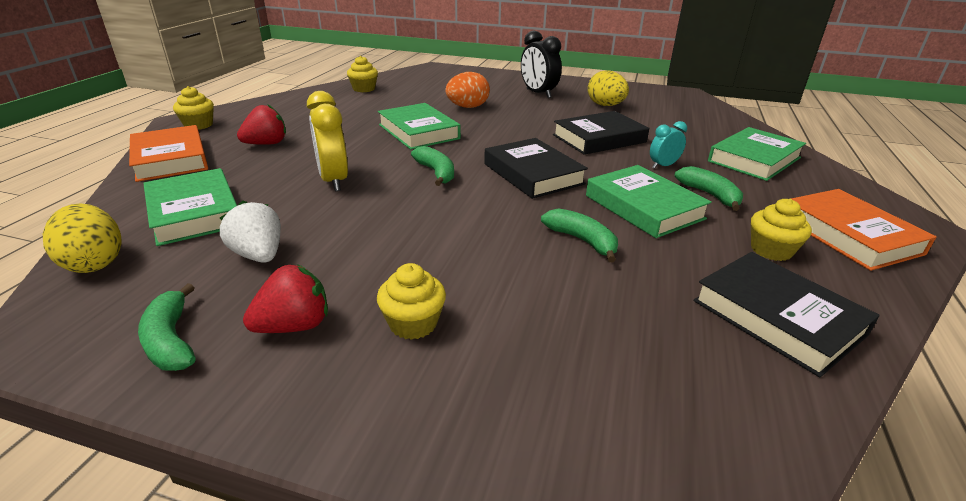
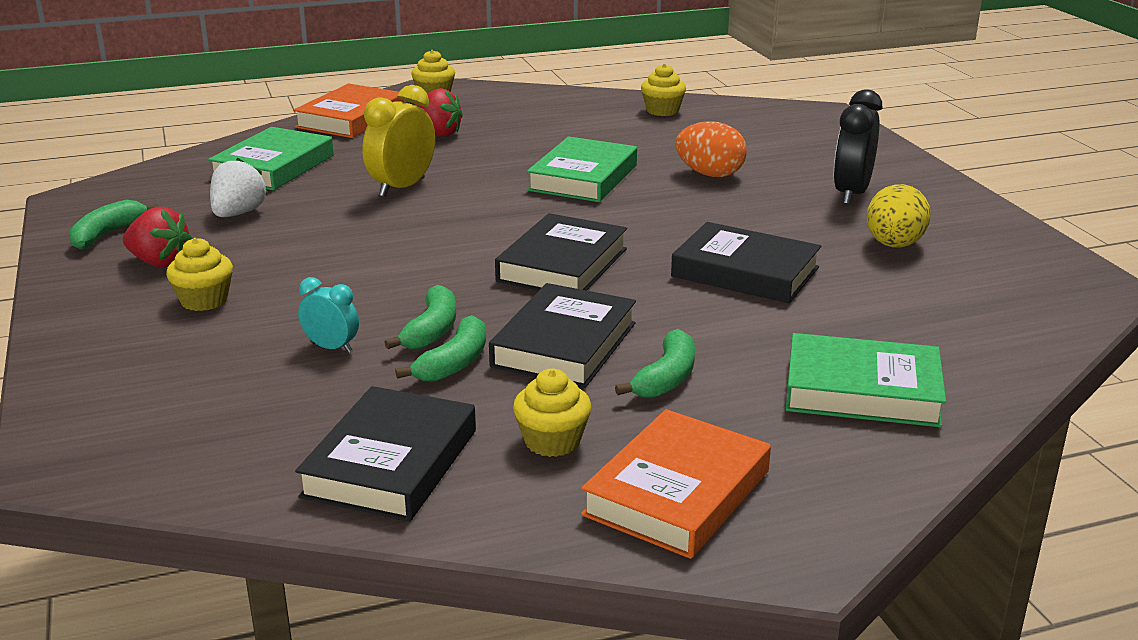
camera: 55 degrees right, 5 degrees down
yellow egg [42,204,121,273] -> none
green banana [411,146,454,186] -> green banana moved to [395,315,486,382]
green book [586,165,712,238] -> black book [489,283,636,388]
turquoise clock [650,121,687,169] -> turquoise clock moved to [298,277,359,353]

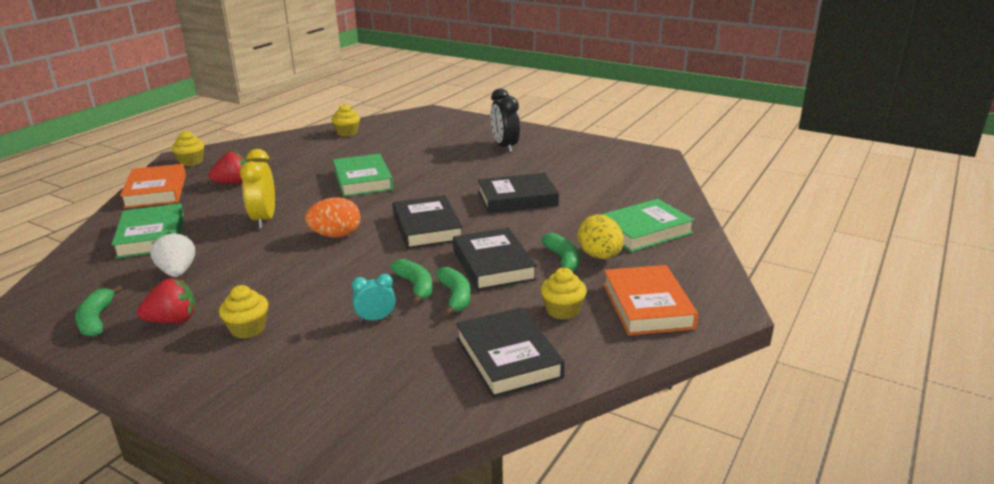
camera: 40 degrees left, 0 degrees up
orange egg [675,121,747,177] -> orange egg moved to [305,197,361,238]
yellow egg [867,184,931,248] -> yellow egg moved to [577,214,624,259]

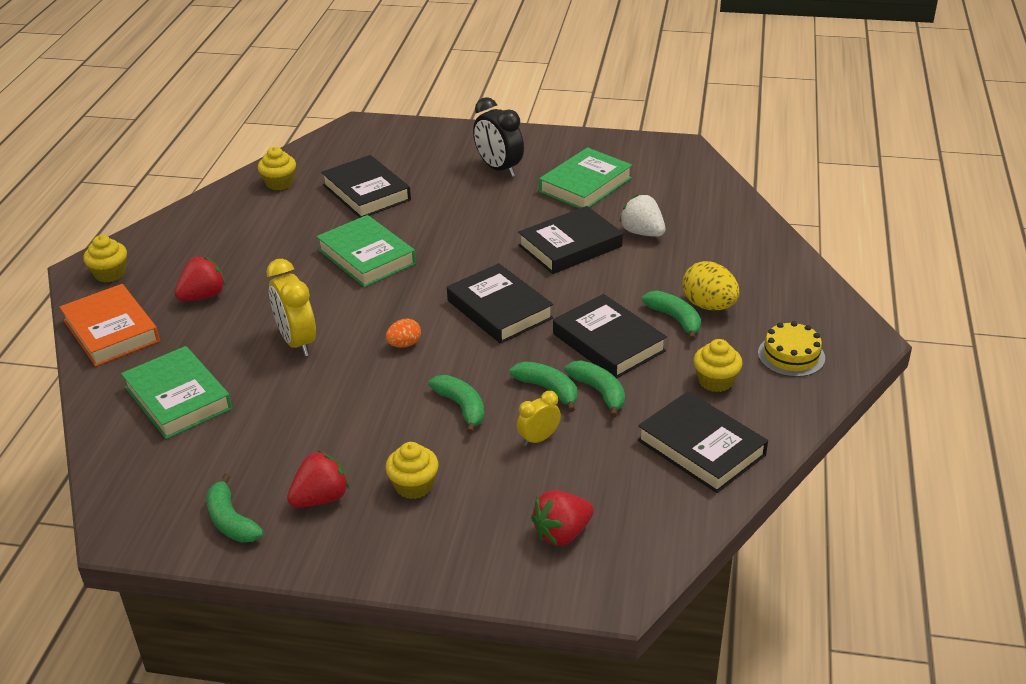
camera: 20 degrees left, 10 degrees up
white strawberry [150,232,195,277] -> white strawberry moved to [620,194,665,237]
orange egg [305,197,361,238] -> orange egg [386,319,421,348], size x0.58
turquoise clock [352,274,396,322] -> yellow clock [517,391,561,446]
green book [600,199,695,252] -> green book moved to [539,147,632,208]
orange book [603,265,698,335] -> yellow cake [758,321,825,377]
none -> black book [321,155,411,218]
none -> green banana [429,375,484,434]
none -> red strawberry [531,490,594,546]

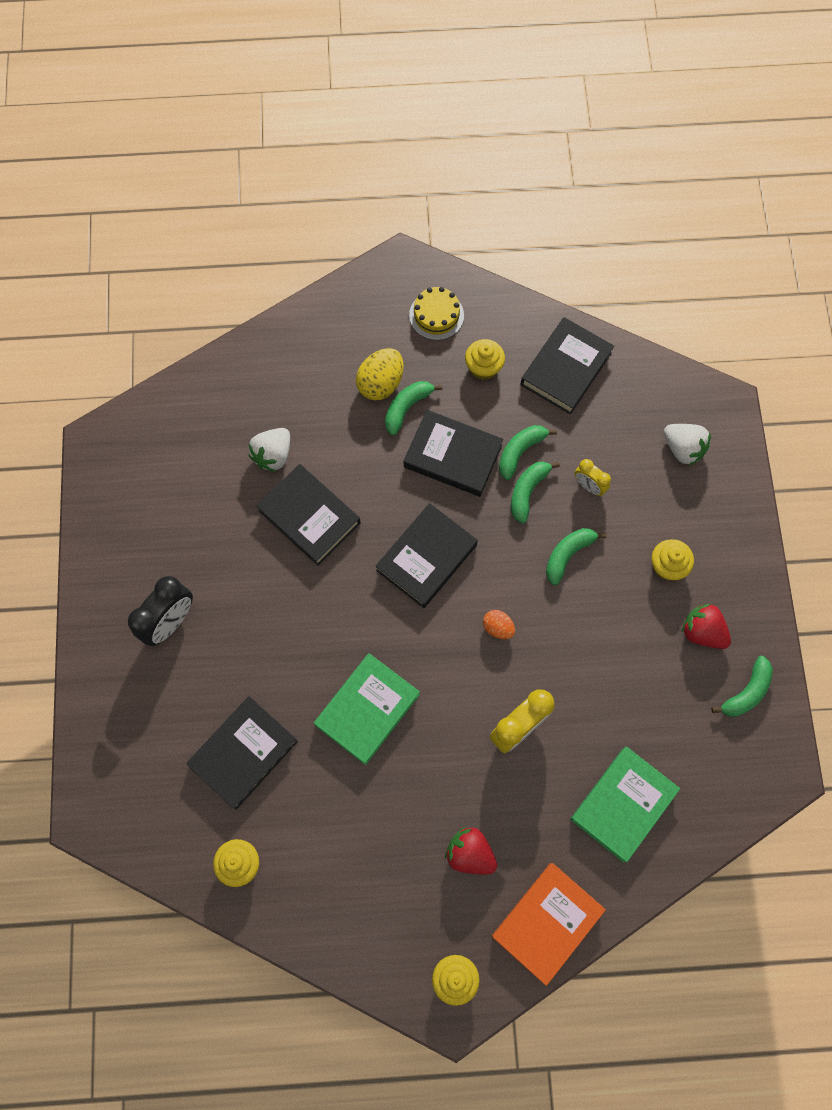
camera: 105 degrees left, 35 degrees up
red strawberry [531,490,594,546] -> white strawberry [664,424,711,466]
green book [539,147,632,208] -> none
black book [553,294,667,378] -> black book turned 75 degrees clockwise [404,410,503,497]

